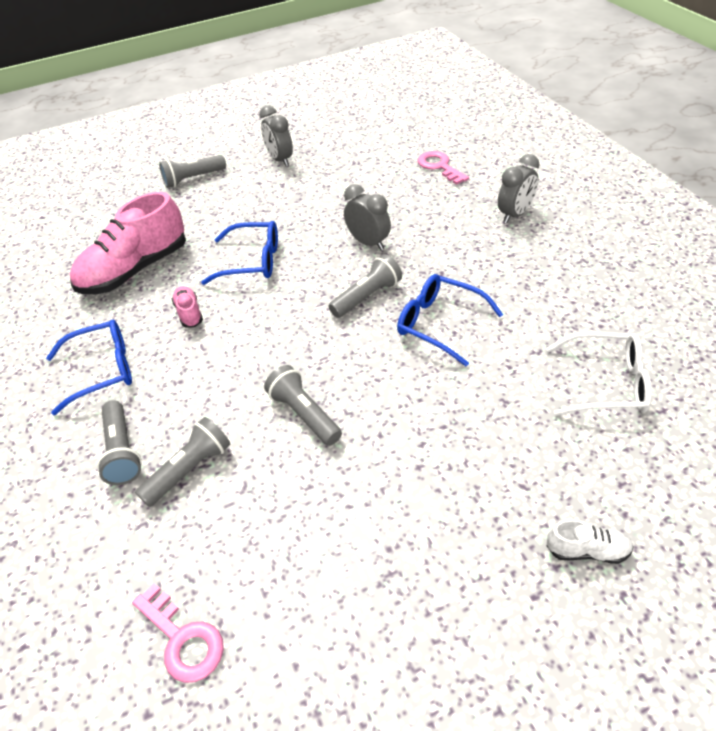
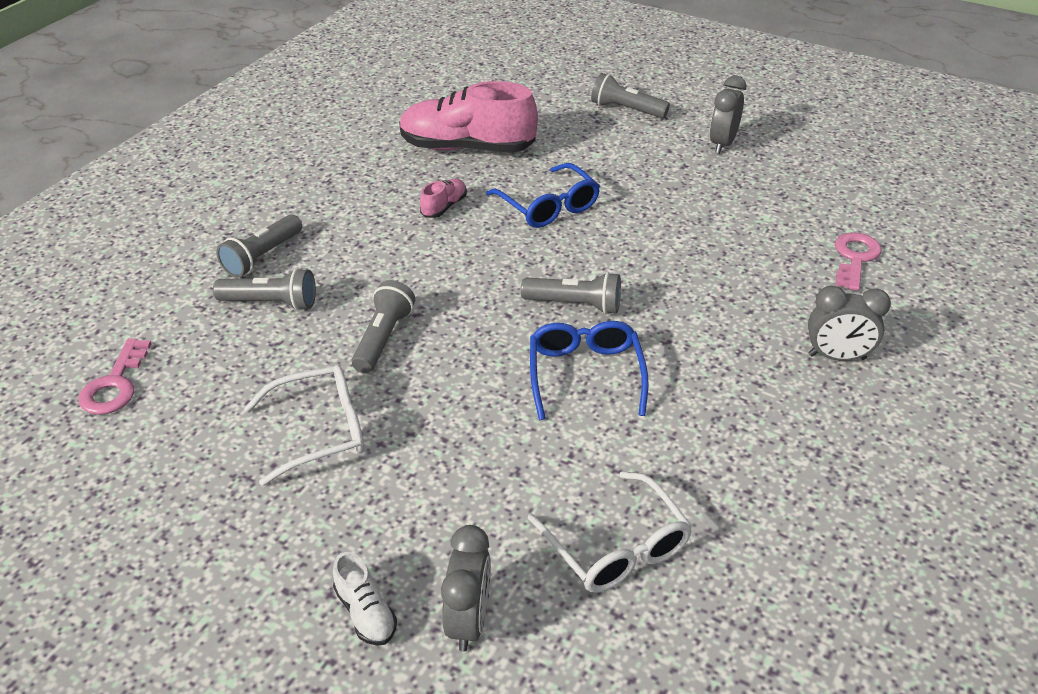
camera: 50 degrees right, 5 degrees down
blue glasses [46,320,132,415] -> none
grey clock [344,184,391,250] -> grey clock moved to [441,525,491,652]
none -> white glasses [244,365,364,486]

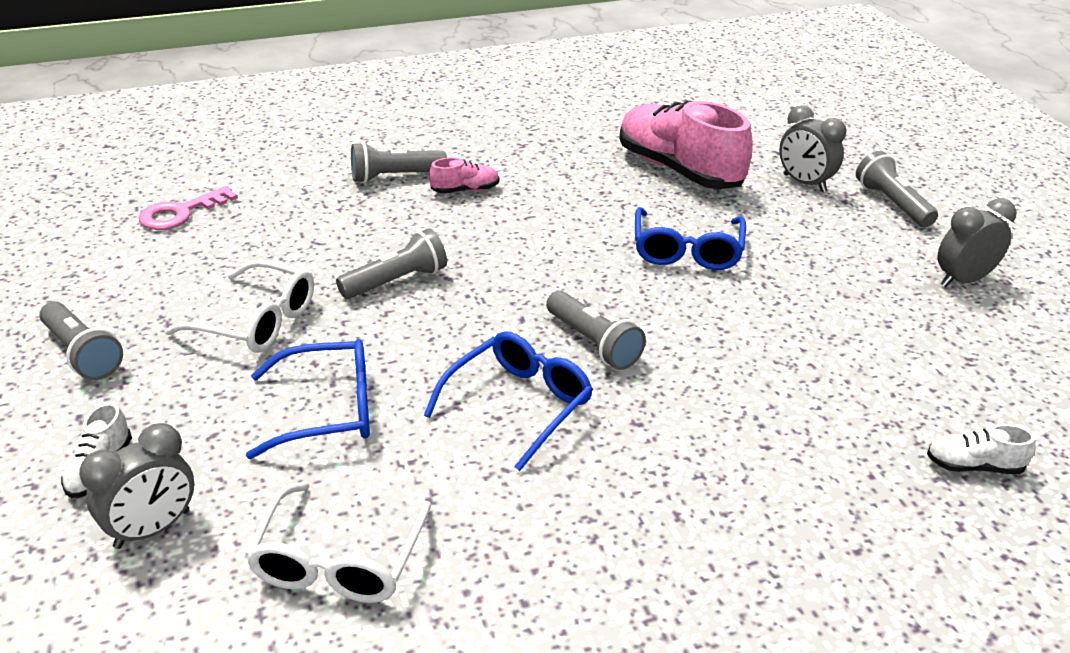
camera: 40 degrees right, 5 degrees down
grey flashlight [213,268,316,310] -> grey flashlight moved to [39,301,123,380]
pink shoe [420,179,467,218] -> pink shoe moved to [429,157,500,194]
grey clock [808,286,891,361] -> grey clock moved to [779,105,847,192]
pink key [835,232,882,291] -> white shoe [927,424,1036,474]
none -> blue glasses [246,339,370,459]

